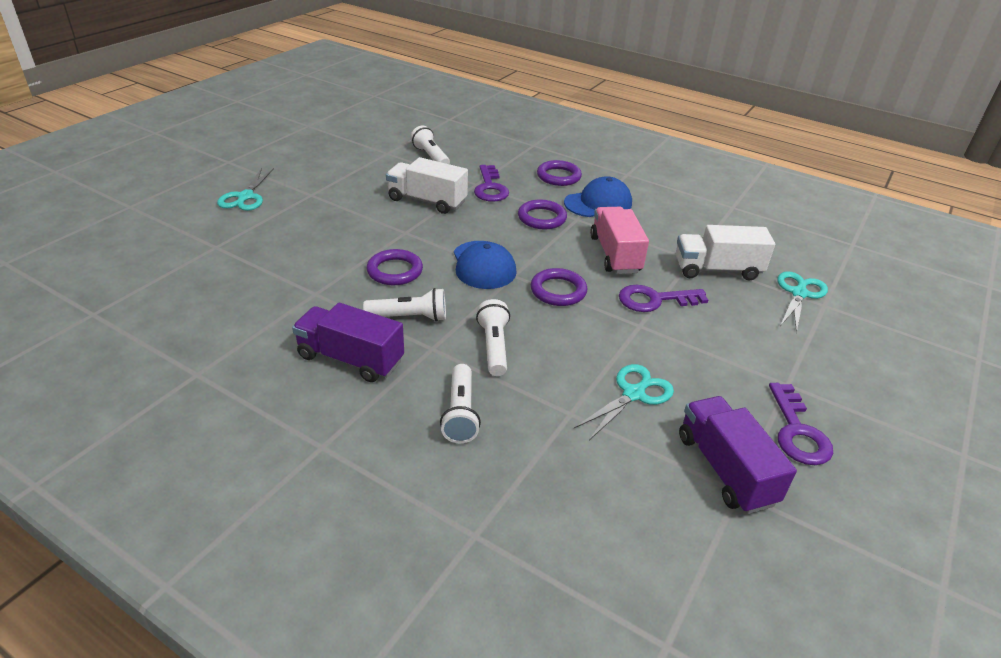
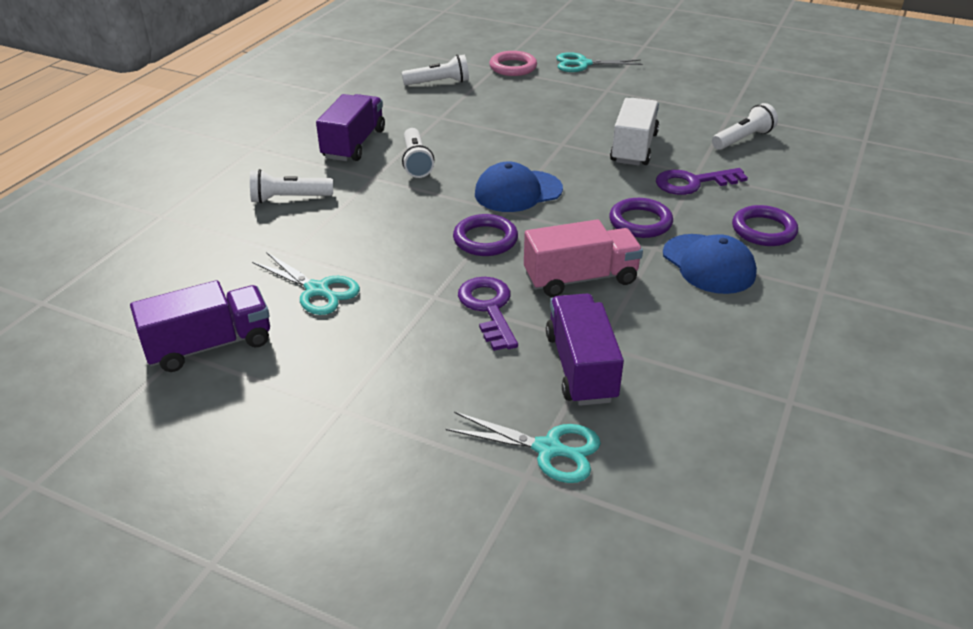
camera: 85 degrees right, 0 degrees up
purple ring [367,249,423,285] -> none
white flashlight [476,299,510,376] -> white flashlight moved to [402,55,469,85]
white truck [676,225,775,281] -> purple truck [546,294,624,406]
purple key [769,383,833,465] -> none
none -> pink ring [489,51,537,76]

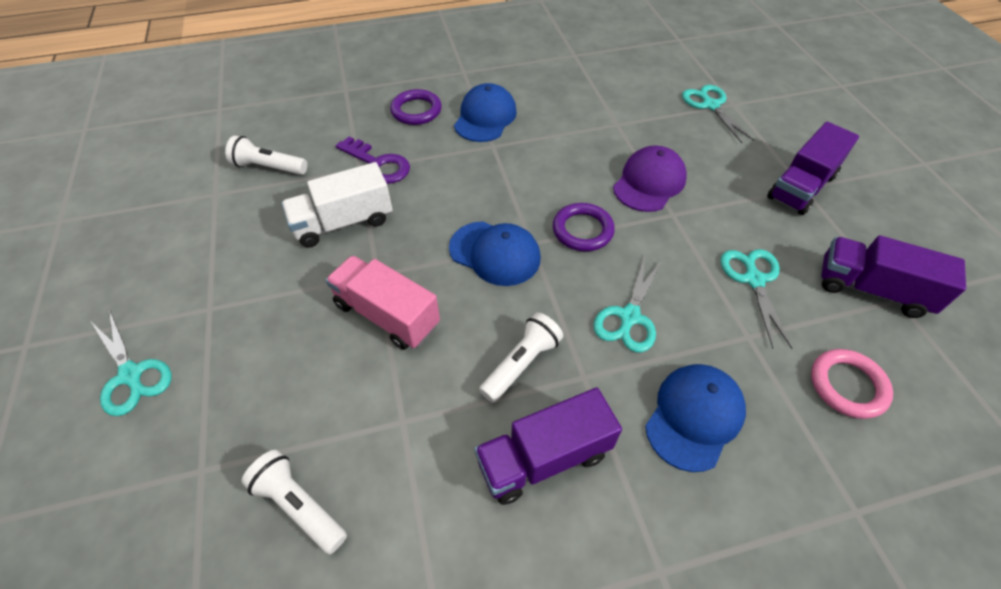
camera: 130 degrees left, 15 degrees up
white flashlight [250,169,333,203] -> blue cap [645,364,746,472]
purple key [458,277,518,351] -> purple cap [613,146,687,212]
pink ring [489,51,537,76] -> pink ring moved to [811,349,893,419]
pink truck [524,219,643,297] -> pink truck moved to [325,255,440,350]
purple truck [546,294,624,406] -> purple truck moved to [767,122,859,215]
purple ring [609,198,673,238] -> none
none -> turquoise scissors [594,255,662,353]

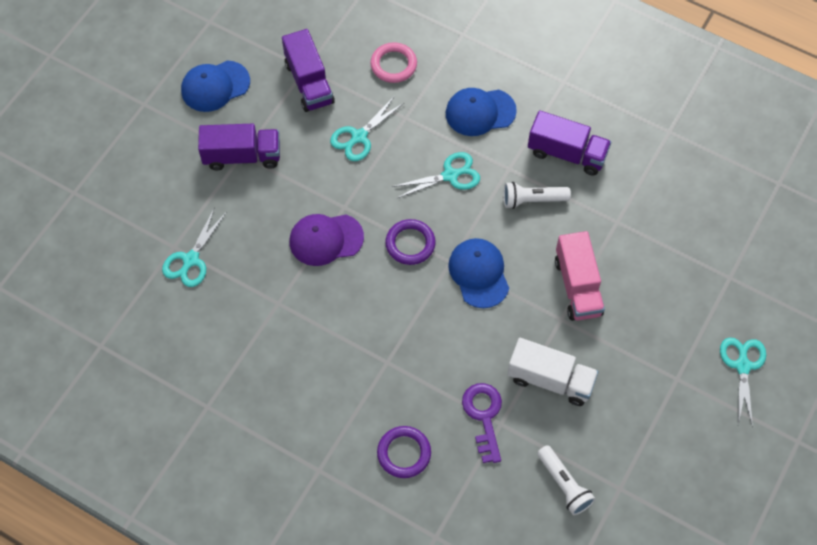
camera: 135 degrees left, 10 degrees up
white flashlight [242,450,347,554] -> none
blue cap [454,83,517,142] -> blue cap moved to [181,60,250,112]

